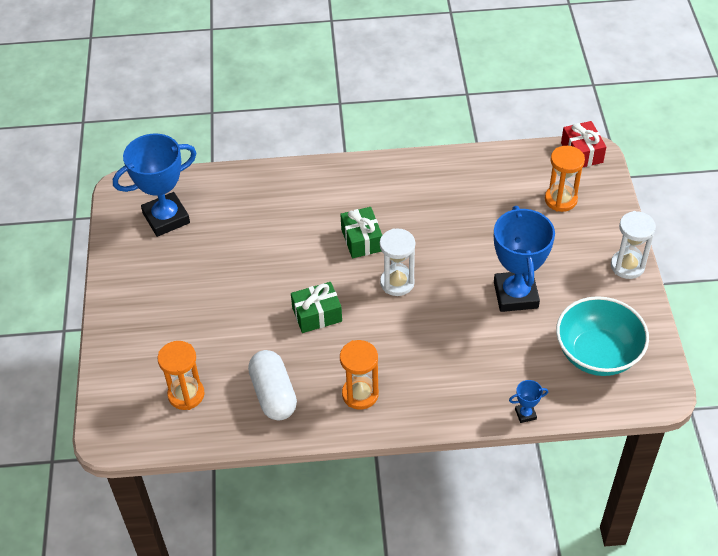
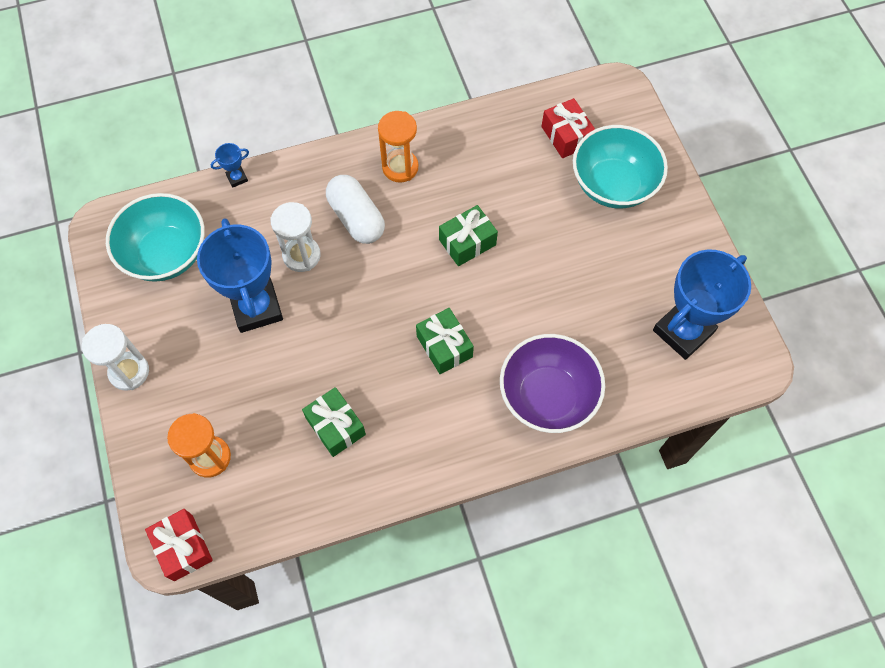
camera: 165 degrees right, 15 degrees up
orange hourglass [158,341,204,410] -> red gift [541,98,595,158]
white capsule [248,350,297,420] -> white capsule moved to [326,175,385,244]
white hourglass [380,228,415,296] -> white hourglass moved to [270,202,321,272]
none -> green gift [302,387,366,457]
none -> purple bowl [500,334,605,433]
none -> turquoise bowl [573,125,668,208]

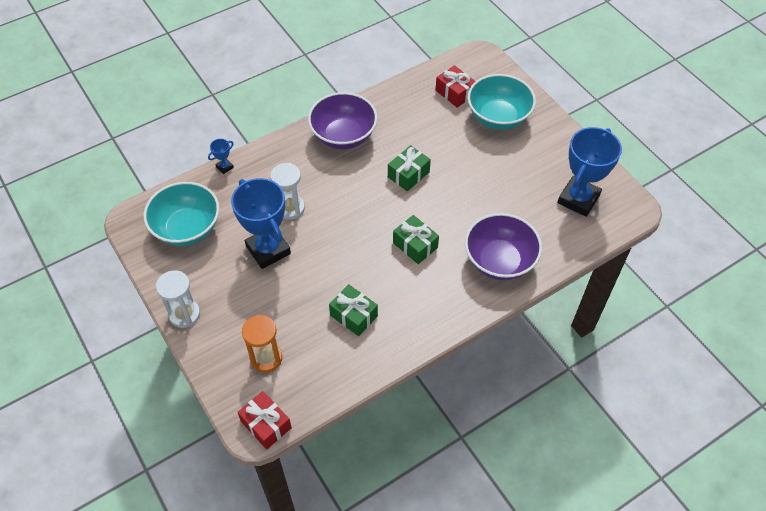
camera: 15 degrees left, 10 degrees down
white capsule [326,175,385,244] -> none
orange hourglass [378,111,418,182] -> purple bowl [308,92,377,149]

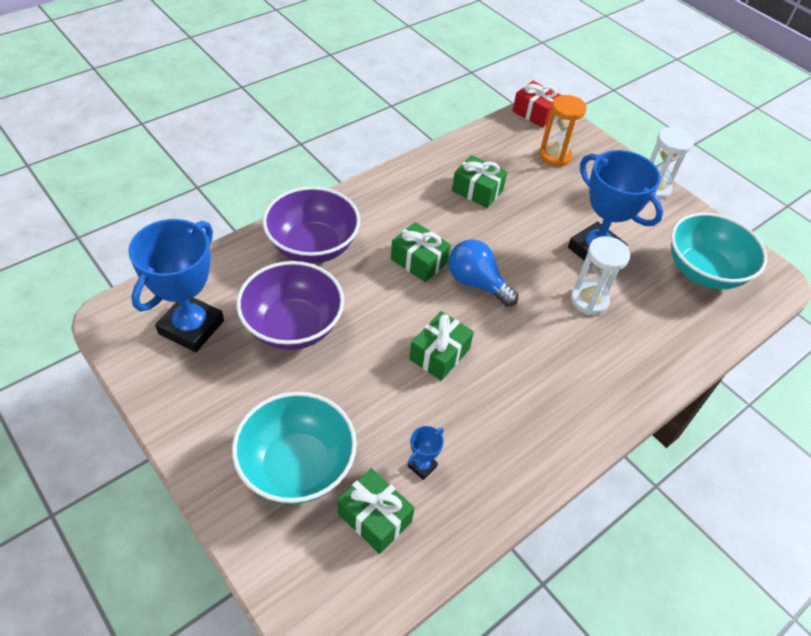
camera: 170 degrees right, 5 degrees down
blue trophy [208,139,234,174] -> blue trophy moved to [408,426,444,480]
purple bowl [308,92,377,149] -> purple bowl moved to [237,261,344,350]
red gift [436,65,476,108] -> green gift [338,468,415,554]
none -> blue light bulb [448,239,518,307]

